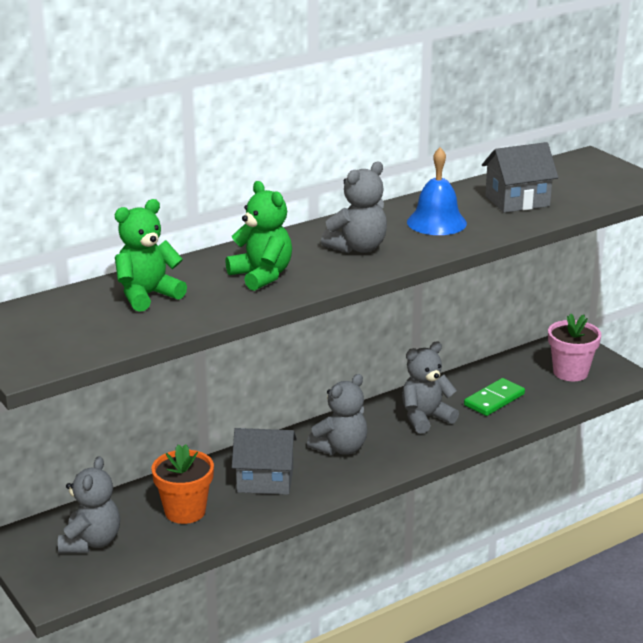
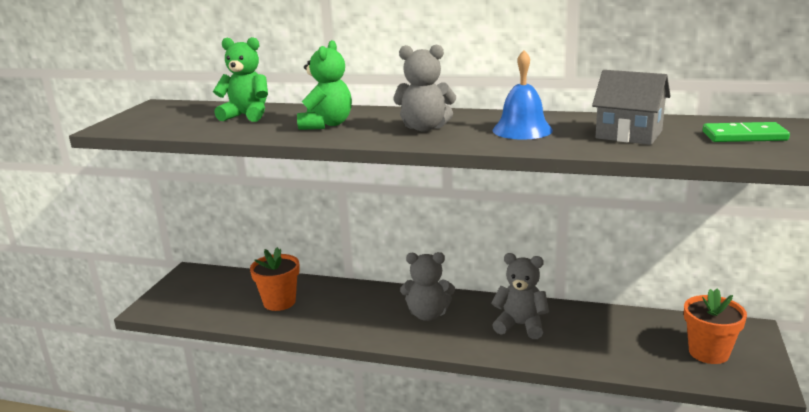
camera: 50 degrees right, 5 degrees down
grey teddy bear [58,456,120,553] -> none
grey house [232,428,297,495] -> none
green domino [464,378,525,416] -> green domino moved to [703,122,790,142]
pink flower pot [548,313,601,381] -> orange flower pot [684,289,747,364]

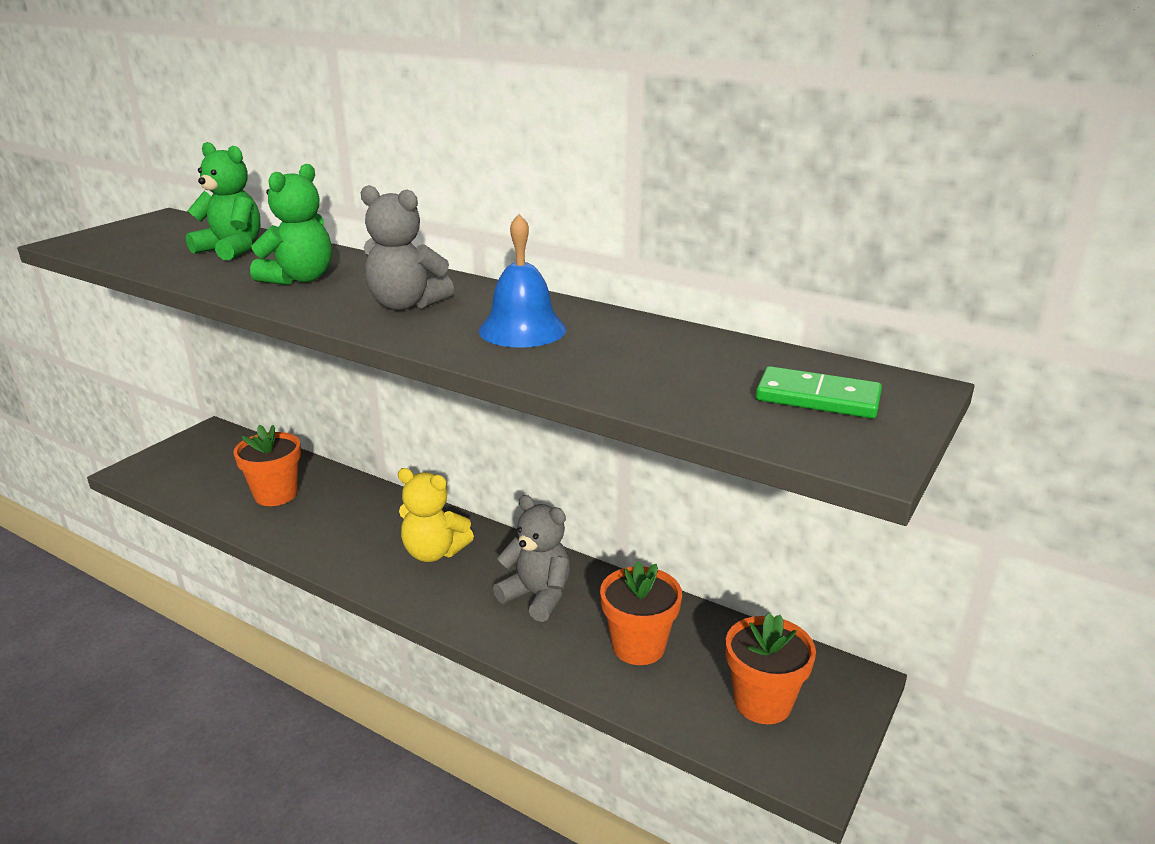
camera: 15 degrees right, 5 degrees up
grey teddy bear [400,252,455,321] -> yellow teddy bear [398,468,474,562]
grey house [592,70,671,145] -> none
none -> orange flower pot [600,561,682,665]

